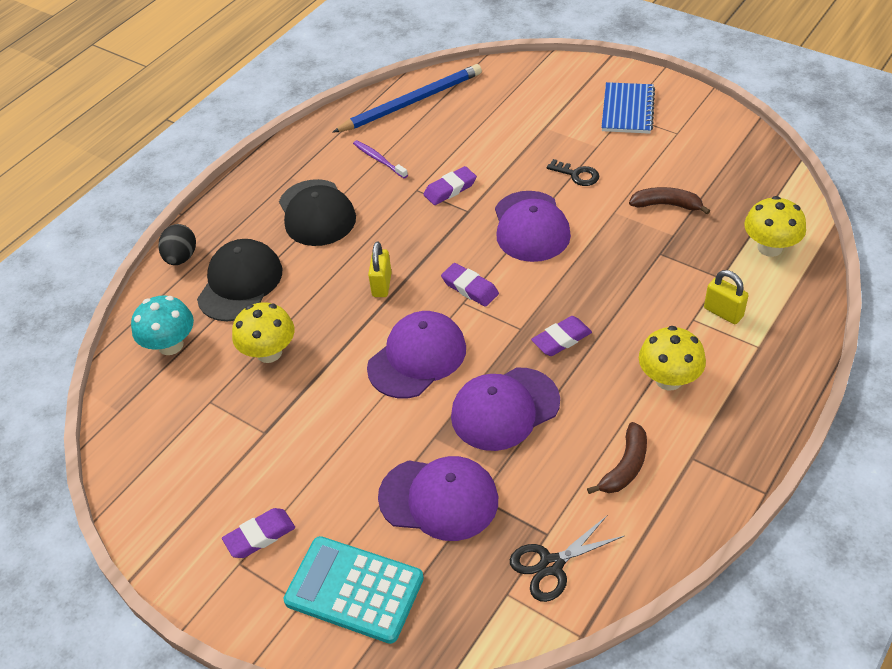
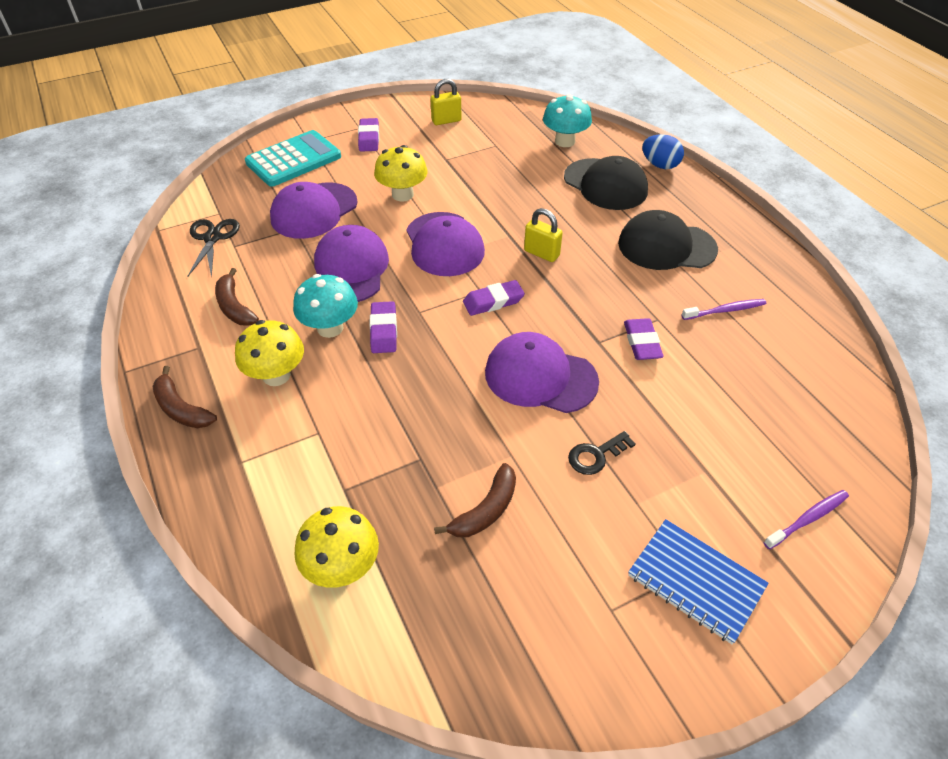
camera: 115 degrees right, 0 degrees up
black egg [158,224,196,265] -> blue egg [642,134,684,169]
yellow mushroom [232,302,295,363] -> yellow mushroom moved to [374,145,428,201]
blue pencil [332,64,482,133] -> none
yellow padlock [704,270,749,324] -> yellow padlock moved to [430,79,461,125]
none -> brown banana [152,366,217,428]
none -> turquoise mushroom [293,274,358,338]
none -> purple toothbrush [763,490,849,549]

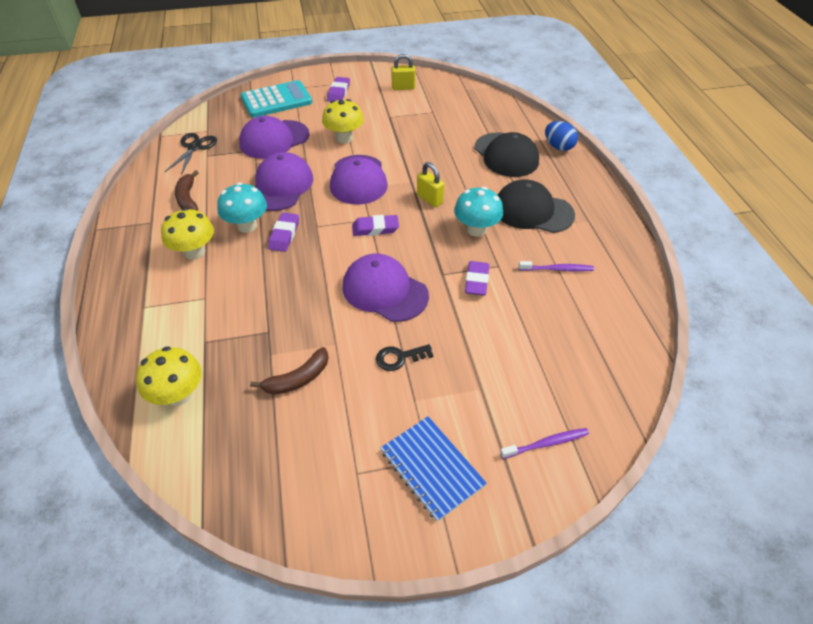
camera: 15 degrees right, 0 degrees up
brown banana [152,366,217,428] -> none
turquoise mushroom [543,94,592,147] -> turquoise mushroom moved to [454,187,503,237]

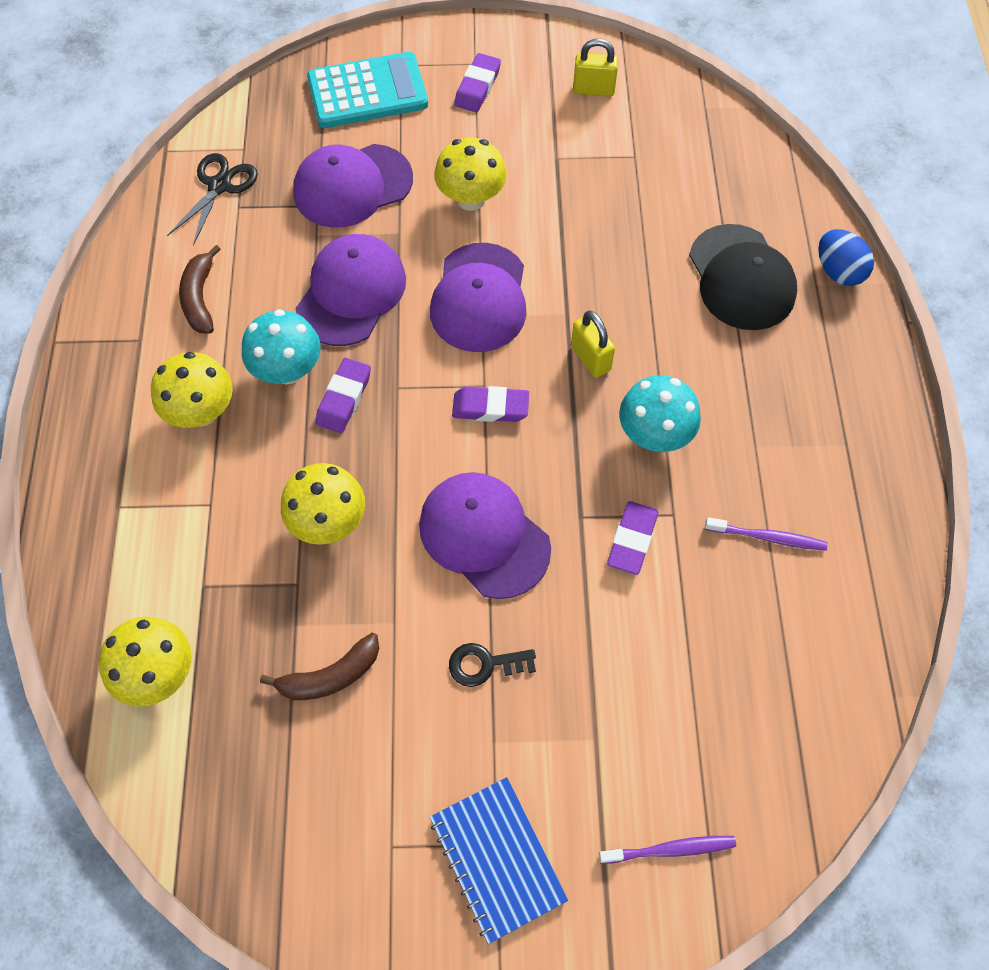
camera: 10 degrees right, 15 degrees up
black cap [498,179,575,233] -> none
none -> yellow mushroom [281,463,365,545]

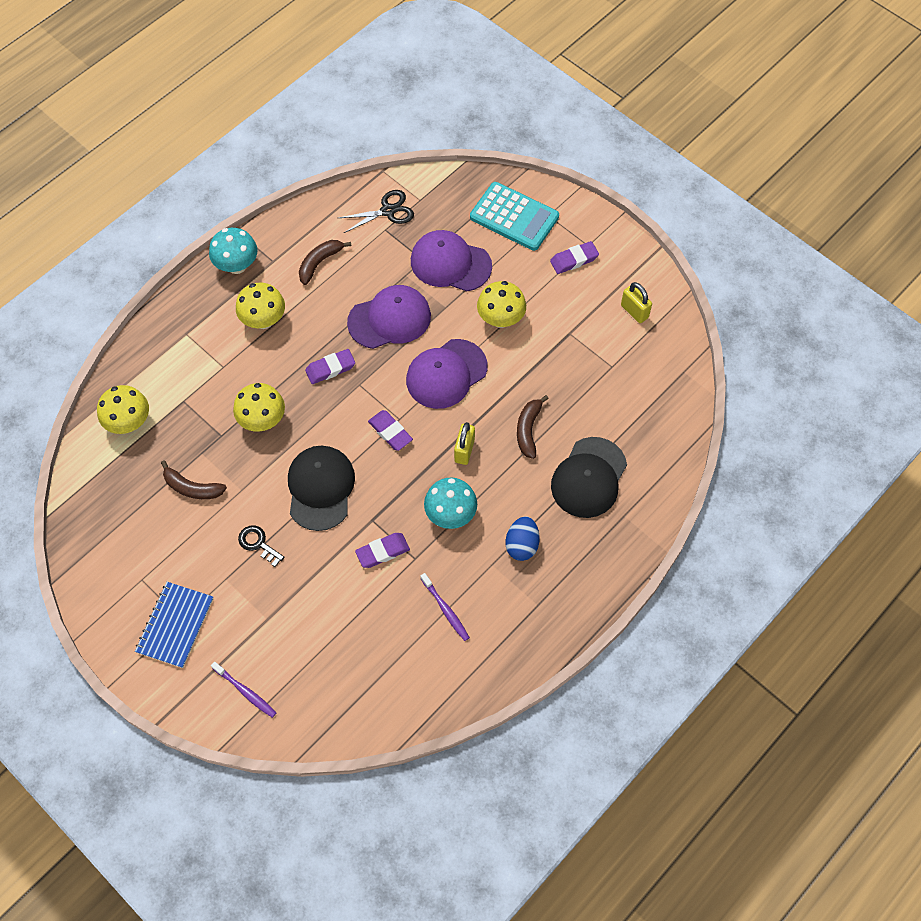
camera: 45 degrees right, 0 degrees up
turquoise mushroom [242,309,321,384] -> turquoise mushroom moved to [209,228,258,274]
purple cap [419,472,551,599] -> black cap [288,446,355,531]
blue egg [818,229,874,286] -> blue egg moved to [505,516,540,561]
none -> brown banana [517,395,549,459]

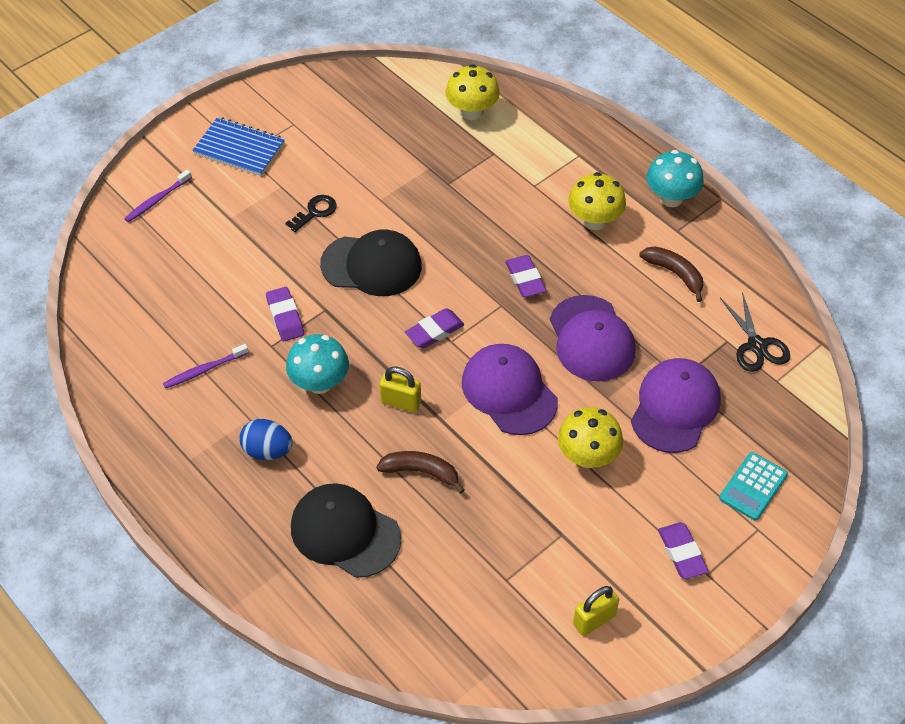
camera: 95 degrees right, 10 degrees down
brown banana [161,460,227,499] -> none
yellow mushroom [233,383,285,432] -> none
turquoise calculator [470,182,559,251] -> turquoise calculator [719,452,788,521], size x0.62

